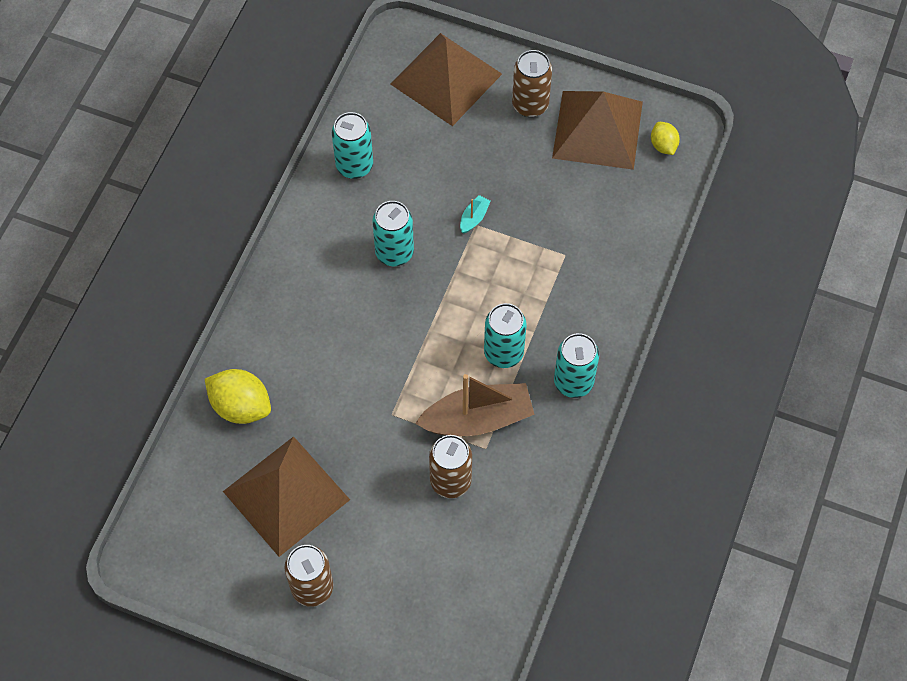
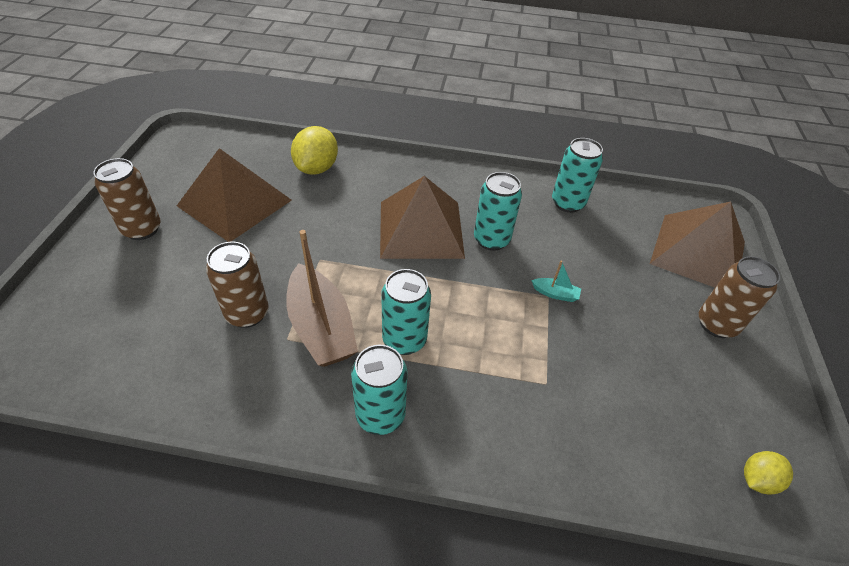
camera: 75 degrees right, 15 degrees down
brown pyramid [552,91,643,170] -> brown pyramid moved to [380,176,465,259]

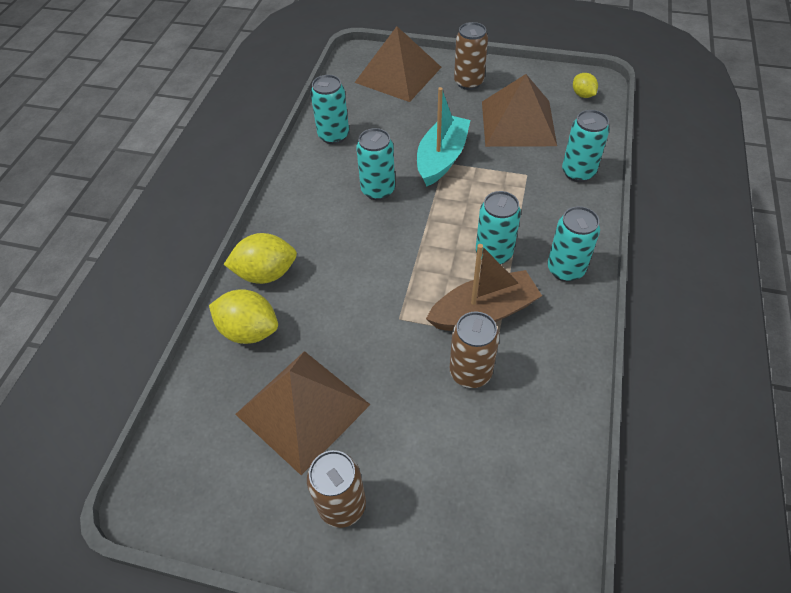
camera: 80 degrees left, 5 degrees up
brown pyramid [380,176,465,259] -> brown pyramid moved to [482,74,557,147]
turquoise boat [531,260,581,302] -> turquoise boat [417,87,471,187], size x2.39
none -> yellow lemon [224,233,297,284]
none -> turquoise can [562,110,610,182]

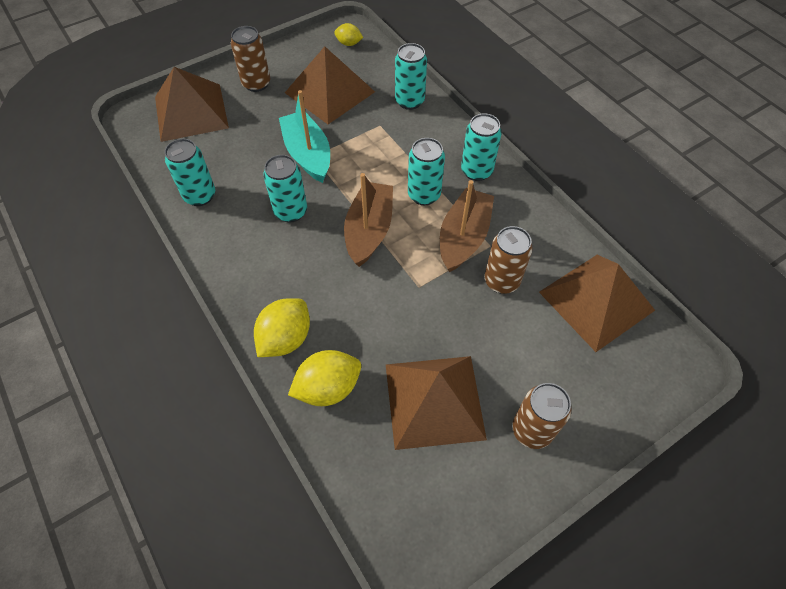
camera: 50 degrees left, 5 degrees up
none -> brown boat [344,173,393,267]
none -> brown pyramid [539,255,655,352]

